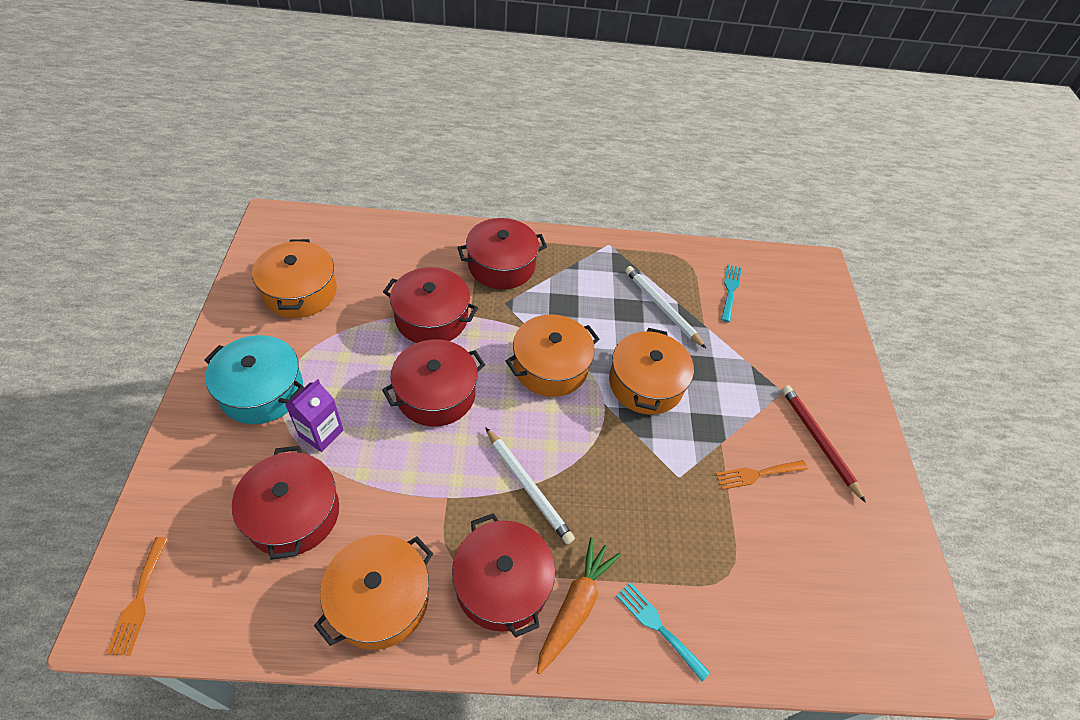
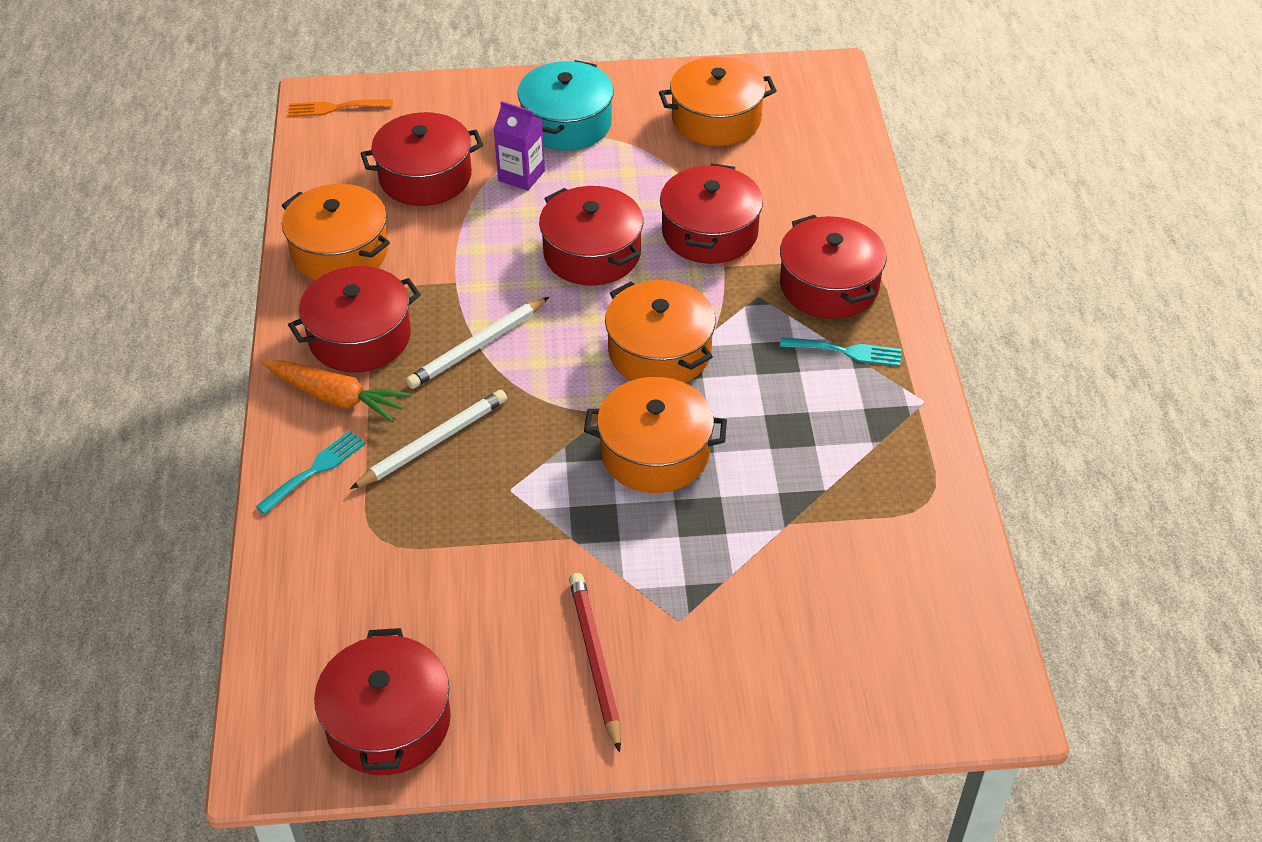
camera: 90 degrees right, 5 degrees down
white pencil [625,266,706,348] -> white pencil moved to [350,390,507,489]
orange fork [716,460,808,490] -> none
turquoise fork [721,265,742,322] -> turquoise fork moved to [780,337,902,366]
red pencil [782,385,866,503] -> red pencil turned 75 degrees counterclockwise [569,573,621,752]
none -> red pot [314,628,451,775]

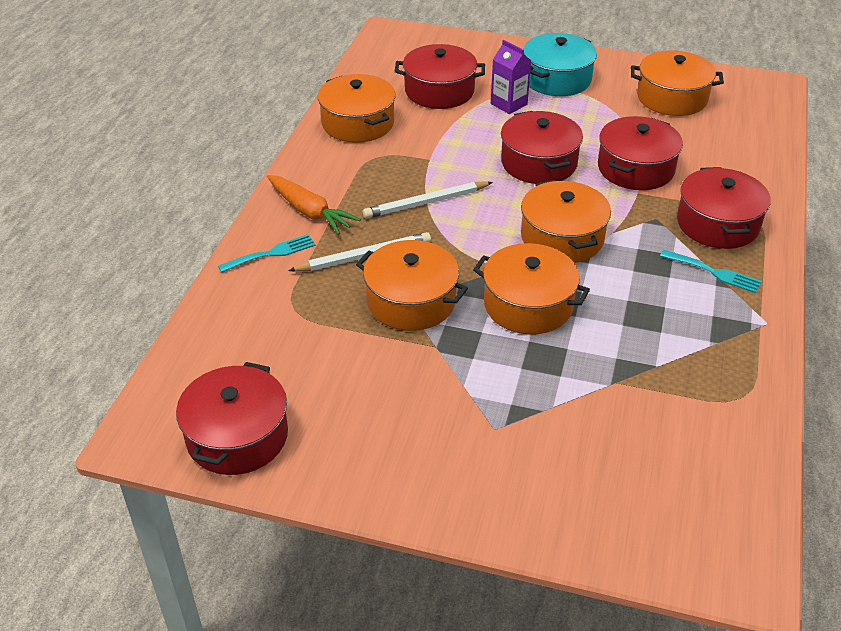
camera: 20 degrees right, 5 degrees down
orange fork [288,99,393,117] -> none
red pot [288,266,421,372] -> none
red pencil [569,573,621,752] -> none
none -> orange pot [356,240,468,331]

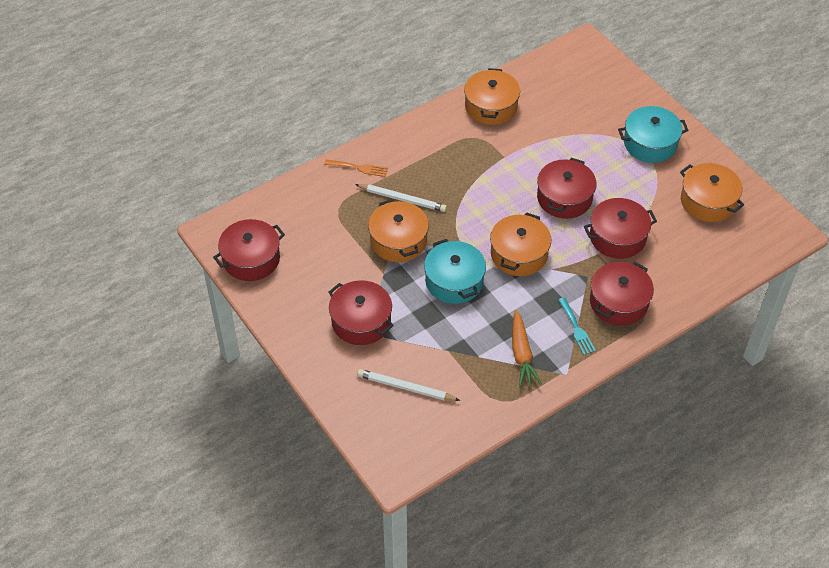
camera: 40 degrees right, 10 degrees up
turquoise fork [218,234,316,273] -> orange fork [324,160,388,177]
orange carrot [267,175,361,235] -> orange carrot moved to [512,310,542,387]
white pencil [363,182,493,219] -> white pencil moved to [357,369,460,401]
red pot [395,44,485,109] -> red pot moved to [328,280,394,345]
orange pot [473,243,590,335] -> turquoise pot [424,239,486,304]
purple carton [491,40,531,114] -> none

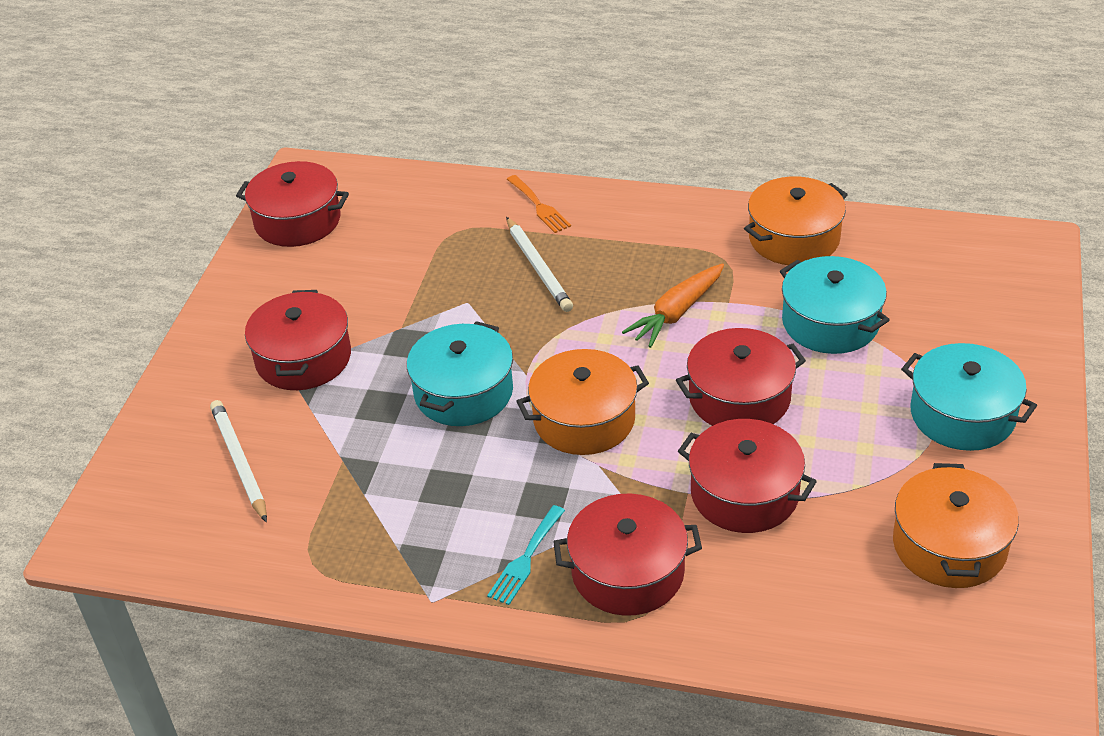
camera: 50 degrees right, 10 degrees down
orange pot [368,199,429,262] -> none
orange carrot [512,310,542,387] -> orange carrot moved to [622,263,724,348]
none -> turquoise pot [780,256,889,354]

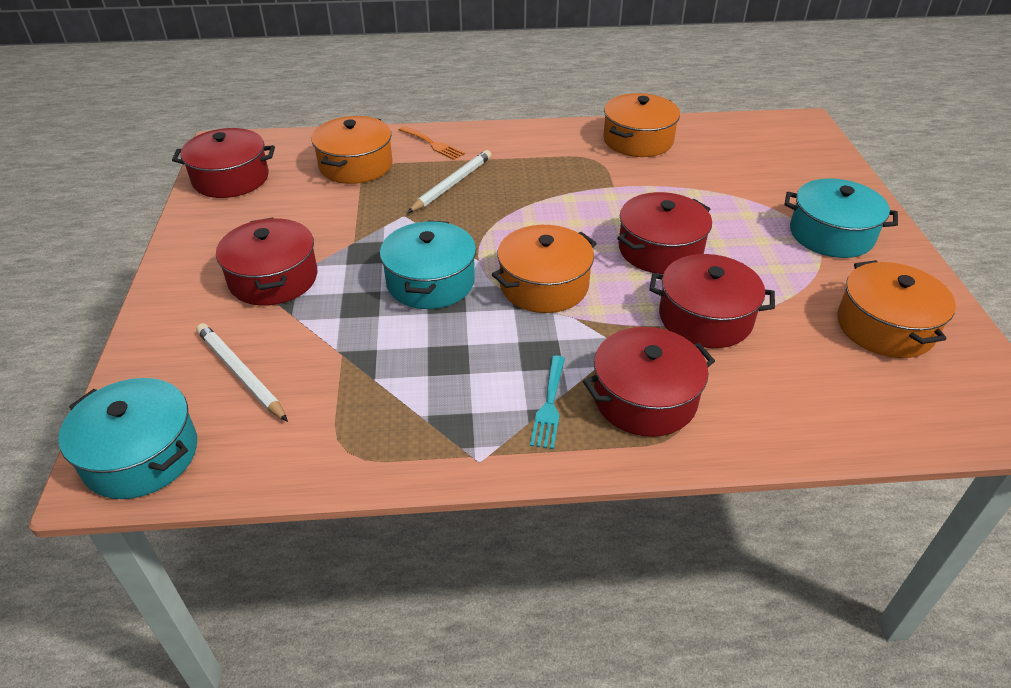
camera: 20 degrees left, 0 degrees up
white pencil [506,217,573,312] -> white pencil turned 105 degrees counterclockwise [407,150,491,213]
orange carrot [622,263,724,348] -> none
turquoise pot [780,256,889,354] -> turquoise pot moved to [58,378,197,499]
none -> orange pot [312,116,393,184]

